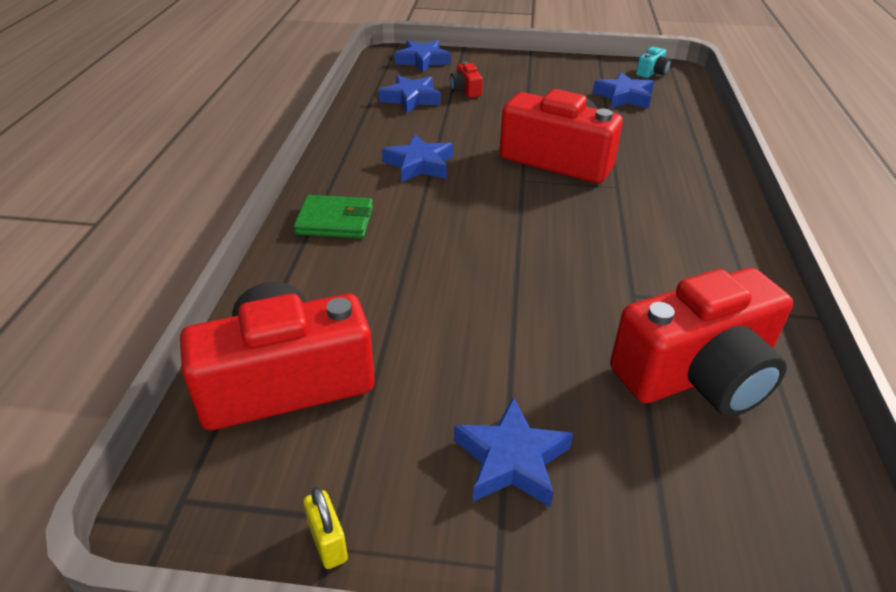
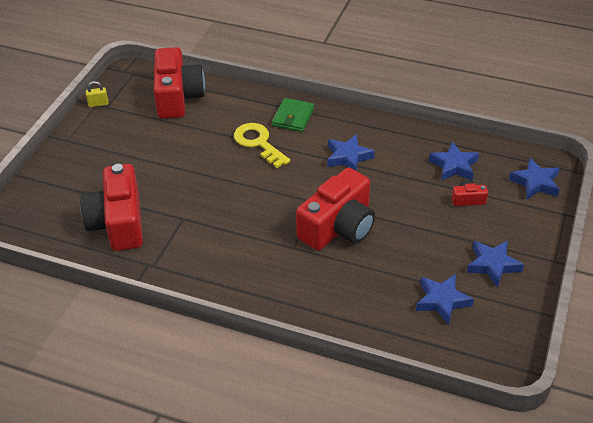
camera: 105 degrees right, 5 degrees up
blue star [454,397,573,507] -> blue star moved to [467,240,524,288]
turquoise camera [636,46,671,78] -> none
none -> yellow key [234,123,290,168]

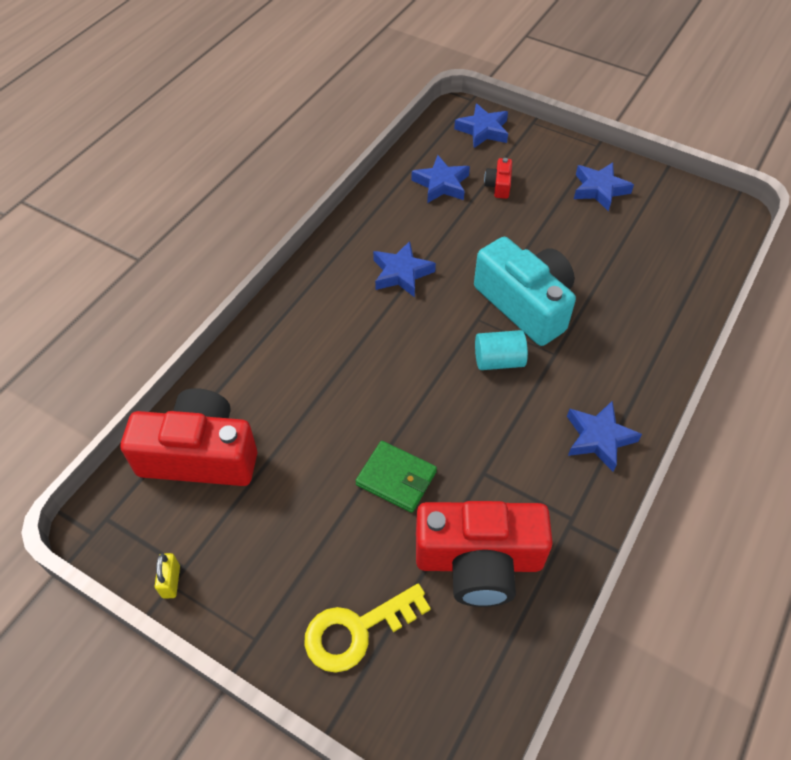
camera: 80 degrees left, 10 degrees up
yellow key [234,123,290,168] -> yellow key moved to [304,584,431,673]
green wallet [272,98,314,132] -> green wallet moved to [355,441,437,513]
red camera [296,167,375,250] -> turquoise camera [474,237,576,346]
blue star [416,274,474,325] -> blue star moved to [567,400,642,472]
none -> turquoise cylinder [475,330,528,370]

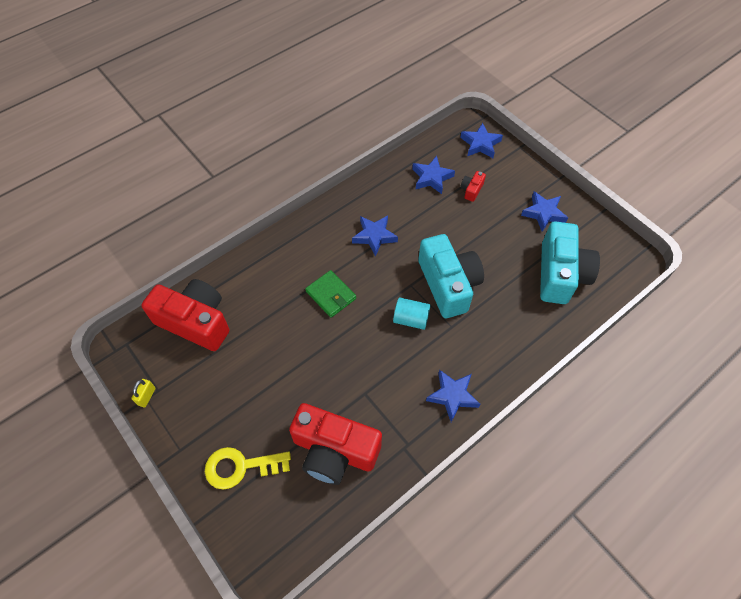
camera: 20 degrees right, 5 degrees up
green wallet [355,441,437,513] -> green wallet moved to [305,270,356,318]
none -> turquoise camera [540,221,600,304]

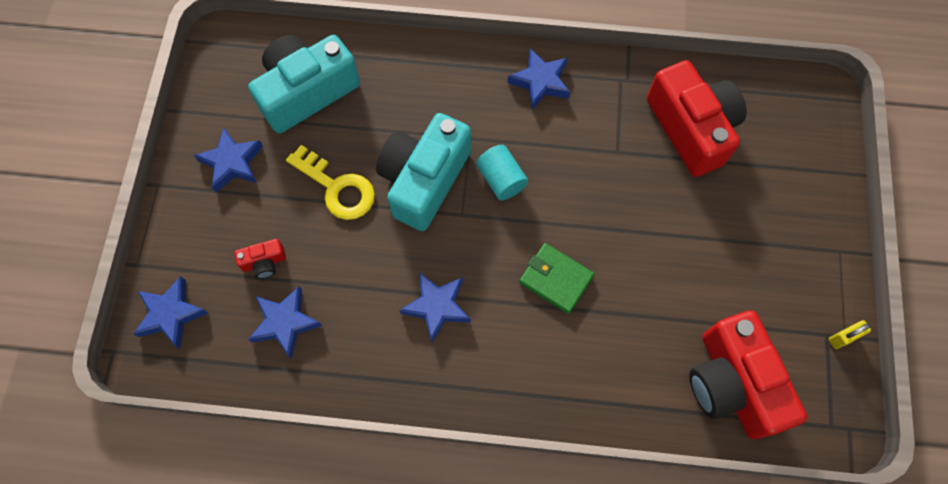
camera: 135 degrees left, 10 degrees up
yellow key [205,447,291,490] -> yellow key moved to [286,145,375,220]
green wallet [305,270,356,318] -> green wallet turned 60 degrees counterclockwise [519,243,594,314]

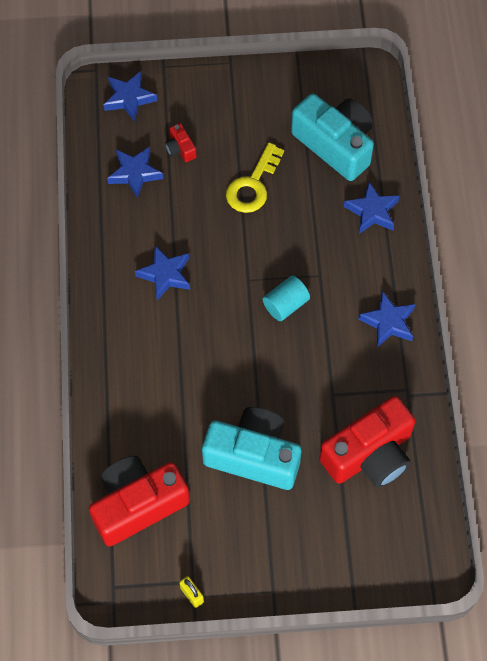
camera: 80 degrees right, 5 degrees down
blue star [194,127,263,193] -> blue star moved to [344,182,400,234]
turquoise camera [376,113,471,231] -> turquoise camera moved to [202,407,302,490]
green wallet [519,243,594,314] -> none

